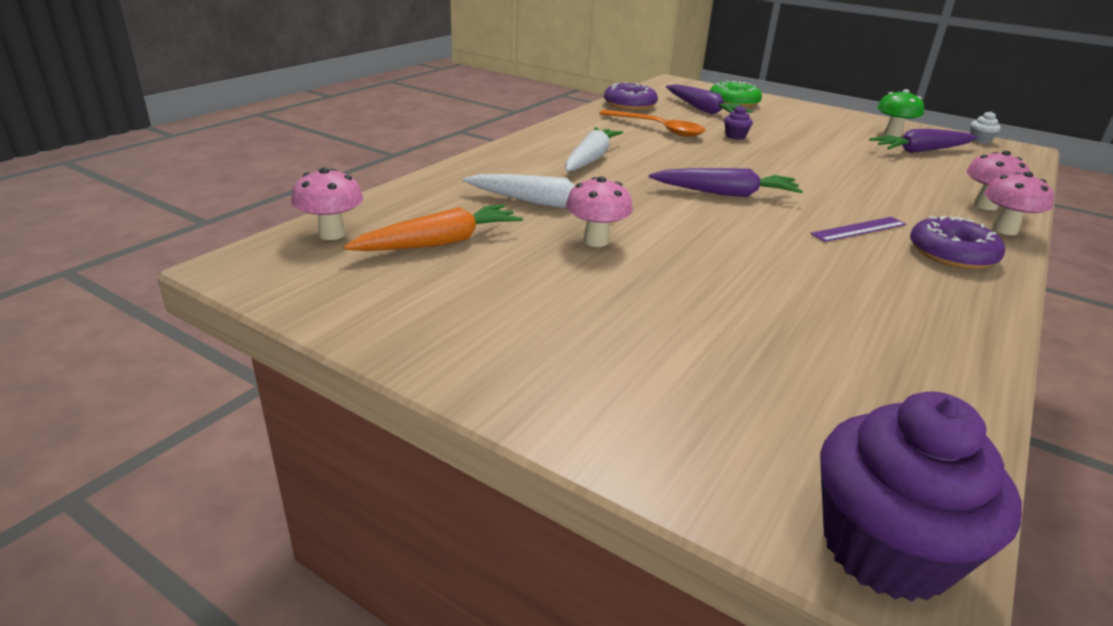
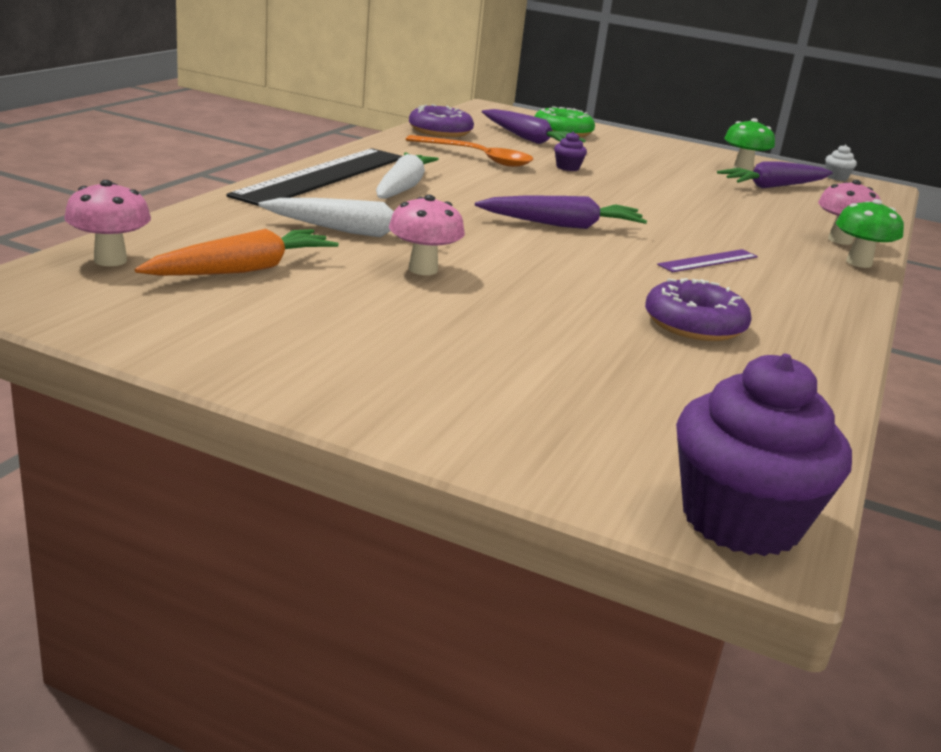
camera: 10 degrees left, 5 degrees down
purple donut [910,216,1005,269] -> purple donut moved to [645,278,752,341]
pink mushroom [984,172,1054,235] -> green mushroom [836,199,904,268]
none -> black ruler [227,148,402,206]

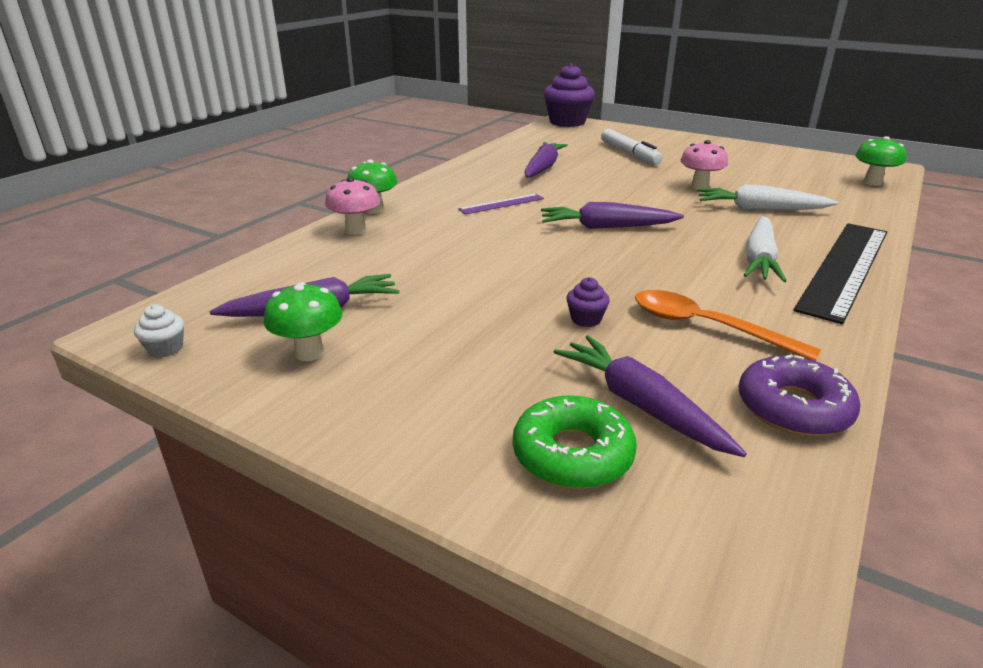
camera: 170 degrees left, 5 degrees up
pink mushroom [64,180,151,266] -> green mushroom [855,136,906,186]
orange carrot [135,229,339,276] -> none
purple donut [645,278,752,341] -> purple carrot [525,142,568,178]
none -> white marker [601,129,663,165]

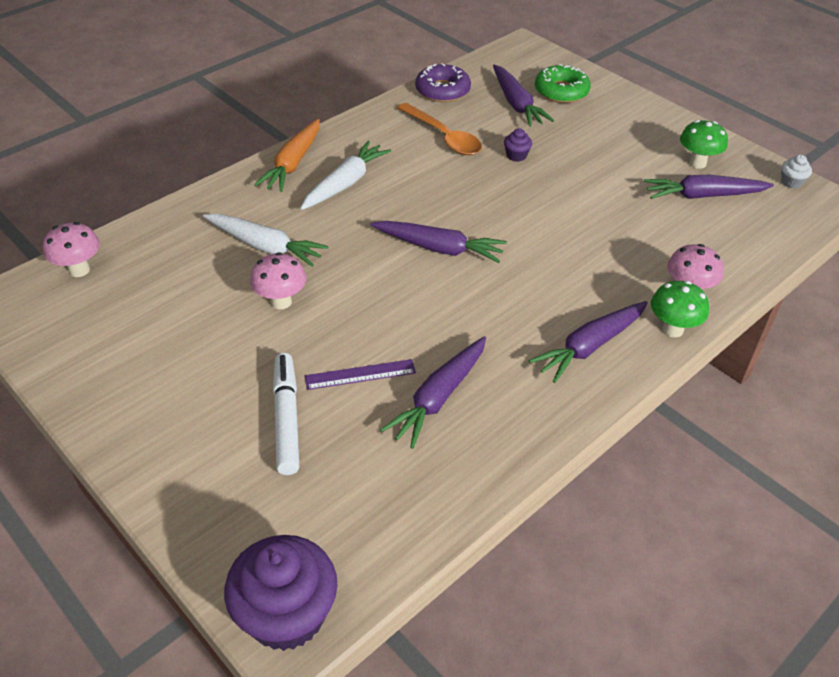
camera: 165 degrees left, 15 degrees up
purple ruler [458,194,544,214] -> purple ruler moved to [305,359,416,390]
black ruler [793,223,887,324] -> orange carrot [254,119,320,192]
green mushroom [855,136,906,186] -> pink mushroom [43,222,100,277]
none -> purple carrot [529,301,648,383]

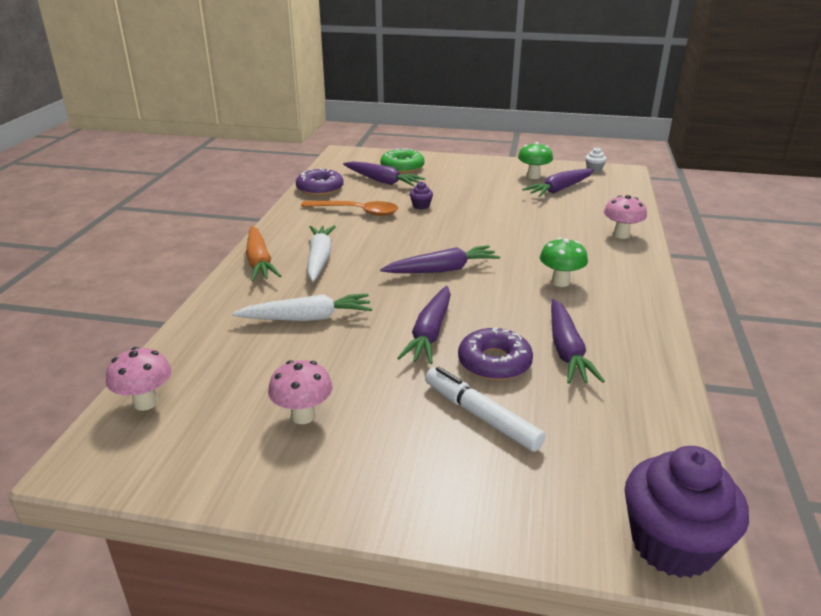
camera: 35 degrees left, 15 degrees down
pink mushroom [250,252,306,309] -> pink mushroom moved to [268,360,333,424]
purple ruler [305,359,416,390] -> purple donut [458,328,533,380]
purple carrot [529,301,648,383] -> purple carrot moved to [397,286,451,364]
green mushroom [651,281,709,338] -> green mushroom moved to [540,238,588,287]

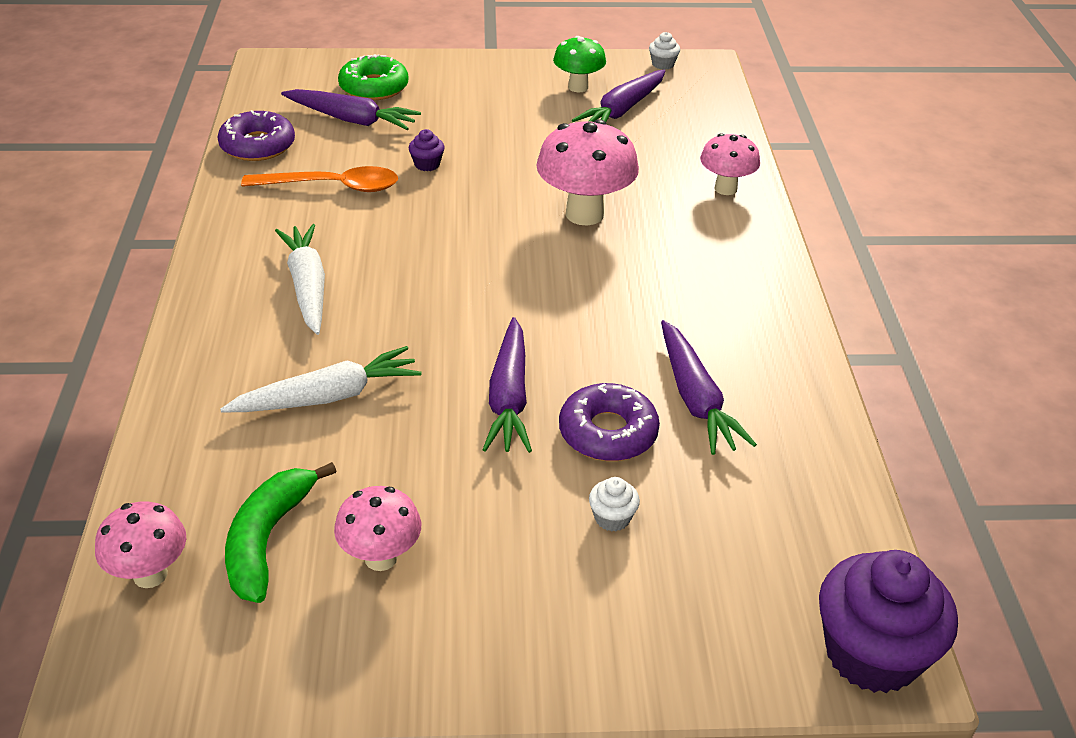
camera: 15 degrees left, 10 degrees up
orange carrot [246,226,281,281] -> none
purple carrot [380,245,500,273] -> none
white marker [425,367,545,452] -> white cupcake [589,477,640,531]
green mushroom [540,238,588,287] -> none
none -> green banana [225,462,336,603]
none -> pink mushroom [536,119,639,226]

